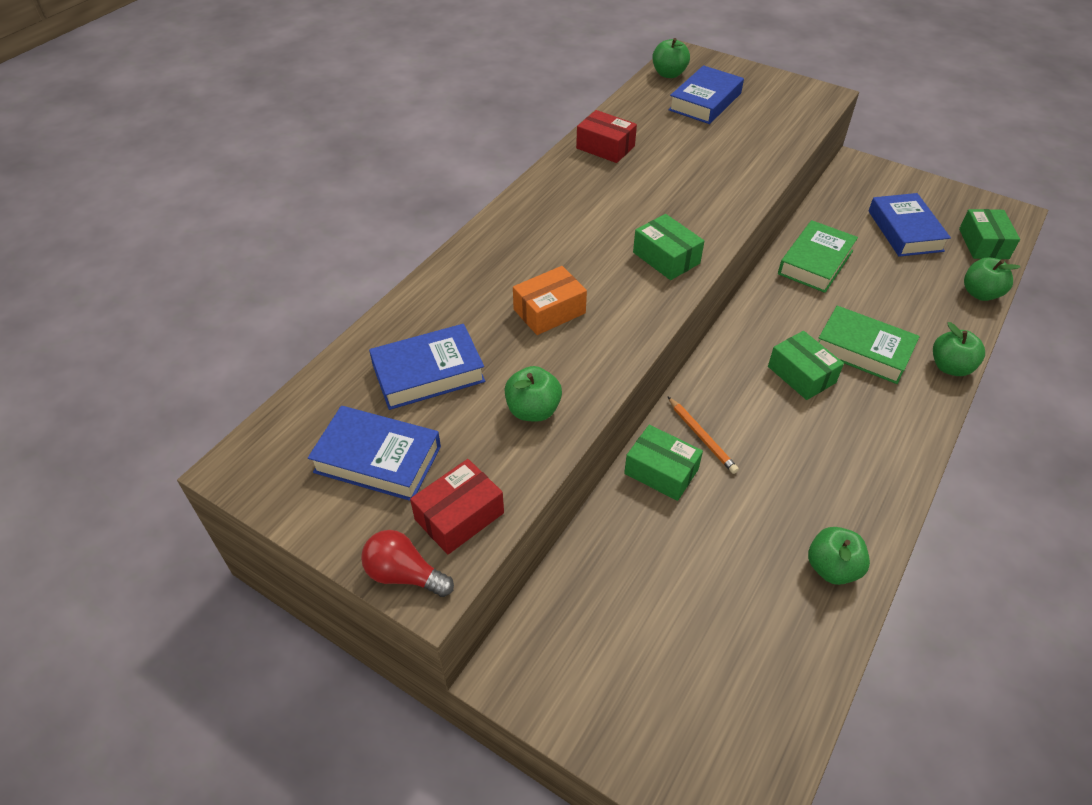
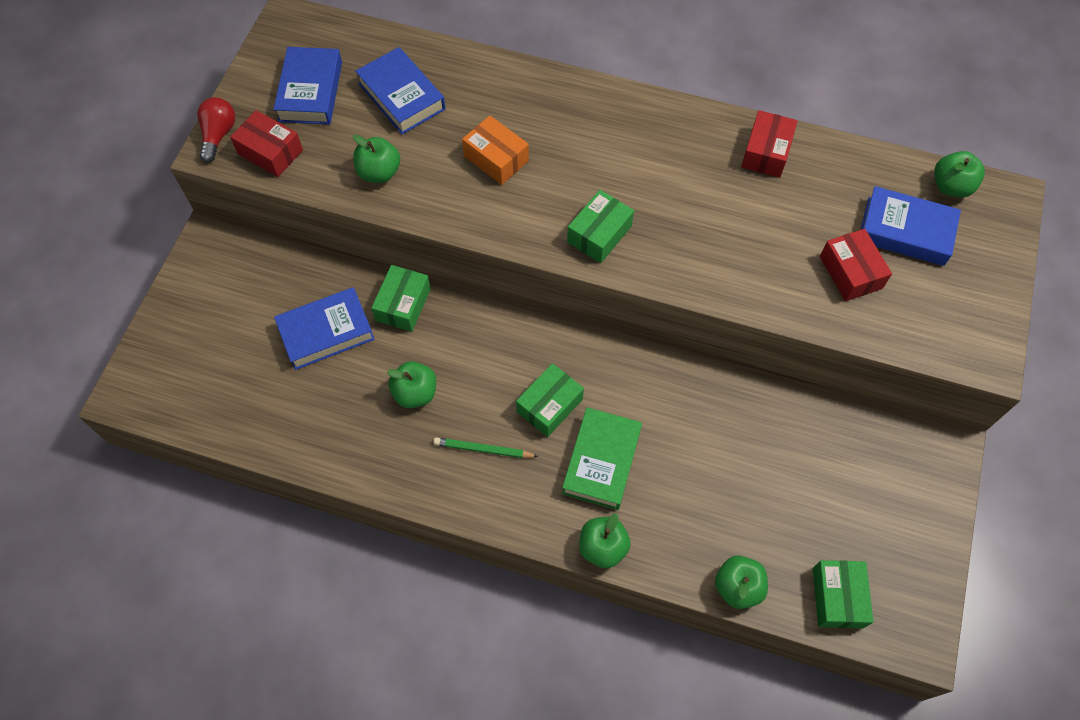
camera: 75 degrees right, 15 degrees up
orange pencil [668,397,739,474] -> none
green book [778,220,858,293] -> none
green apple [808,527,870,585] -> green apple moved to [387,361,436,408]
blue book [868,193,951,257] -> blue book moved to [274,287,375,370]
green box [959,209,1020,259] -> green box turned 75 degrees counterclockwise [813,560,873,628]
none -> green pencil [433,437,538,458]
none -> red box [820,229,892,301]

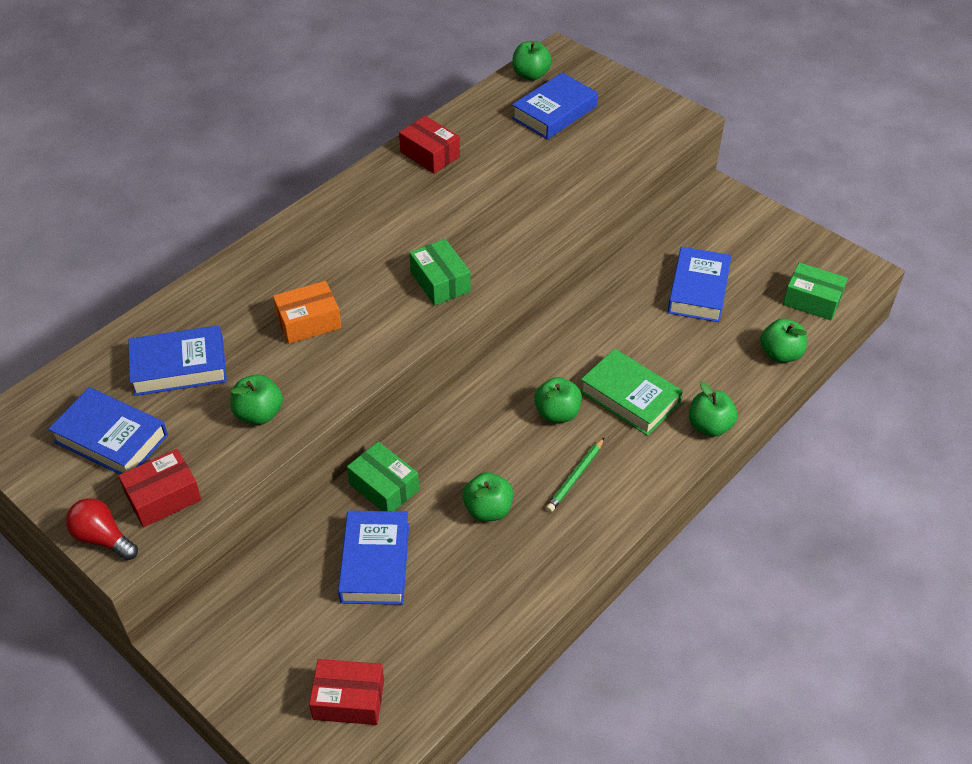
camera: 65 degrees left, 15 degrees down
green box [516,363,584,437] -> green apple [534,377,582,423]
red box [820,229,892,301] -> red box moved to [309,659,384,725]
none -> blue book [668,247,732,322]

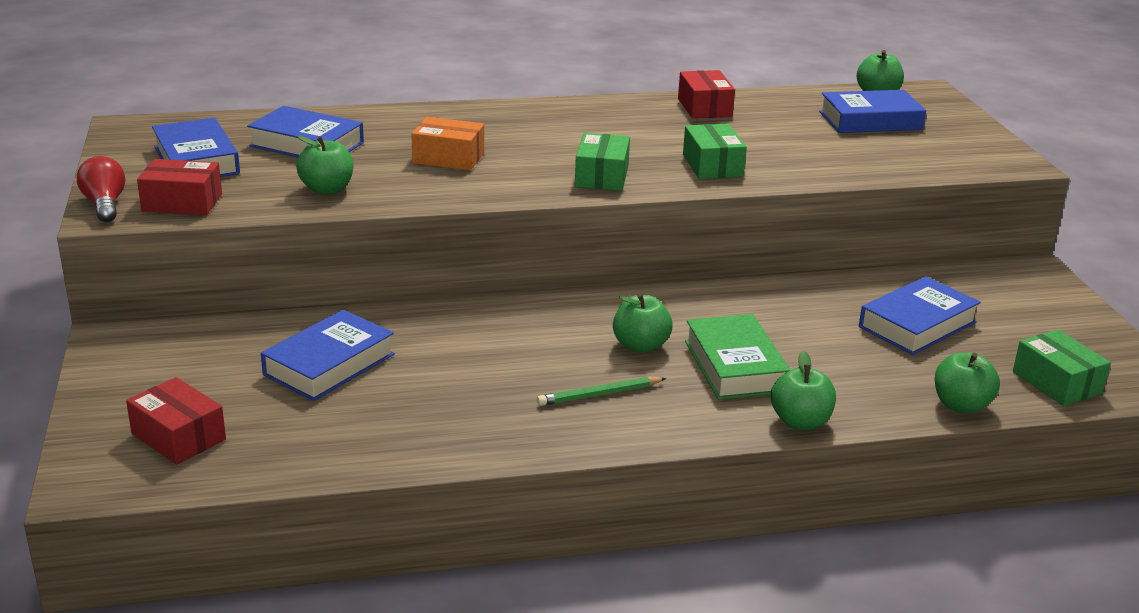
camera: 35 degrees right, 20 degrees down
green box [347,442,419,511] -> green box moved to [683,124,747,179]
green apple [462,472,513,522] -> none

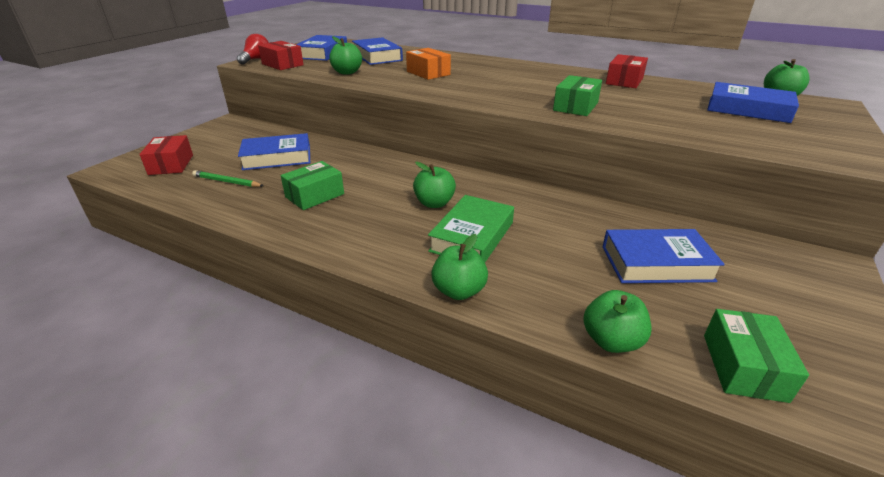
camera: 40 degrees right, 5 degrees up
green pencil [537,377,666,406] -> green pencil moved to [192,170,264,187]
green box [575,133,630,191] -> green box moved to [281,161,344,210]

